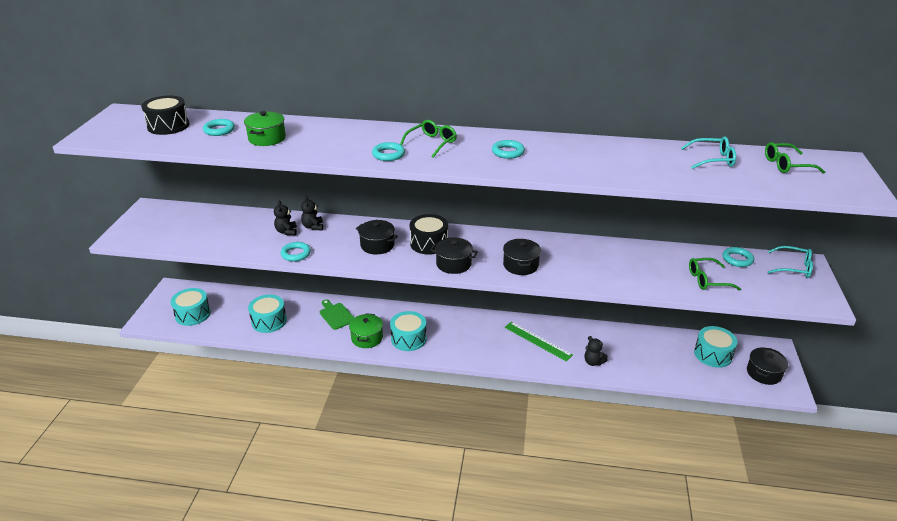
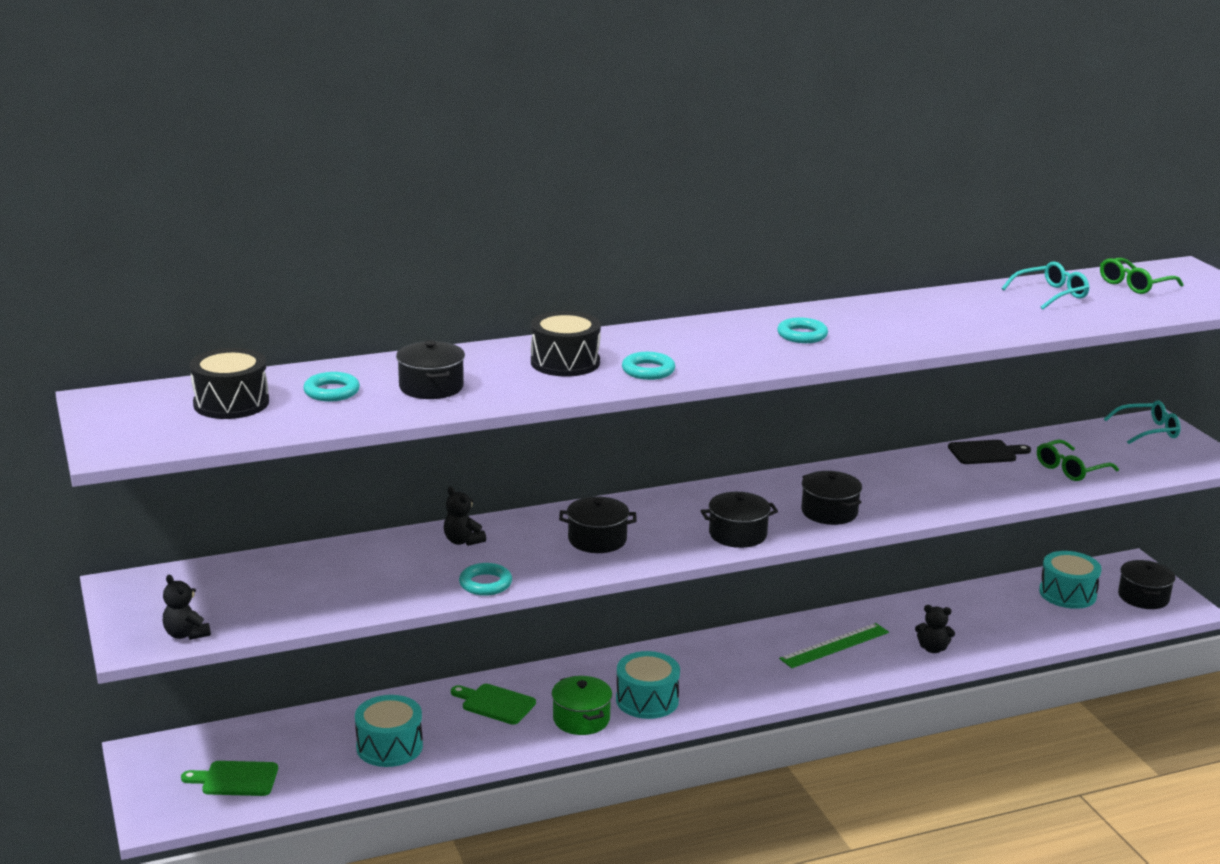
camera: 30 degrees left, 10 degrees down
turquoise drum [171,288,211,326] -> green cutting board [181,761,278,796]
green pot [244,111,286,146] -> black pot [396,340,465,399]
black teddy bear [274,200,297,235] -> black teddy bear moved to [163,575,211,640]
green glasses [400,120,457,158] -> none
black drum [410,214,448,255] -> black drum moved to [531,311,601,377]
green ruler [504,321,573,362] -> green ruler turned 45 degrees counterclockwise [779,623,889,668]
turquoise ring [723,247,754,267] -> none
none -> black cutting board [948,440,1031,464]

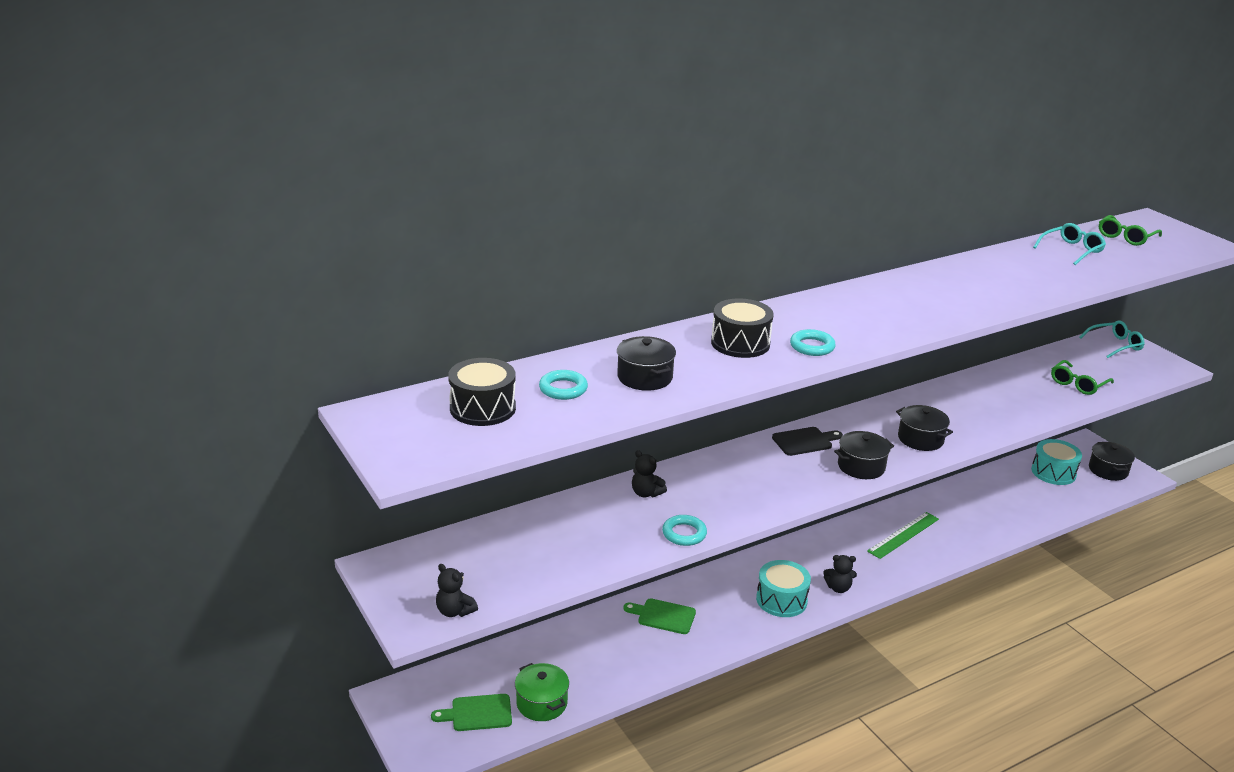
camera: 10 degrees left, 5 degrees up
turquoise drum [355,695,423,767] -> none
green pot [552,676,612,735] -> green pot moved to [515,663,569,721]
black pot [559,496,636,553] -> none
turquoise ring [777,318,828,343] -> none
black teddy bear [915,605,955,653] -> black teddy bear moved to [823,555,857,593]
black cutting board [948,440,1031,464] -> black cutting board moved to [772,427,843,456]

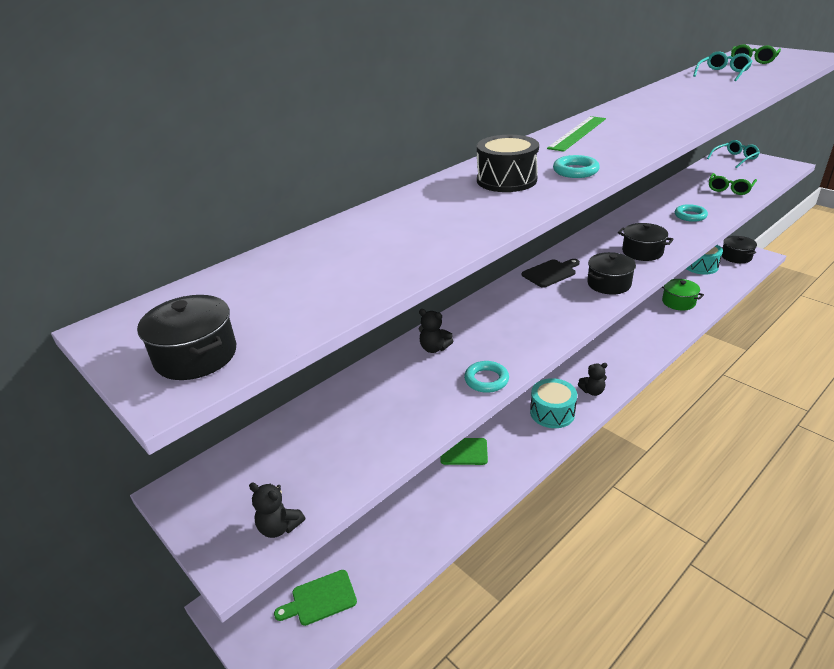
camera: 10 degrees left, 5 degrees up
black drum [448,358,516,426] -> none
green pot [515,663,569,721] -> green pot moved to [662,279,704,311]
turquoise ring [539,370,588,400] -> turquoise ring moved to [675,204,708,222]
black pot [617,336,676,391] -> black pot moved to [137,295,236,380]
green ruler [867,512,939,559] -> green ruler moved to [547,116,606,152]

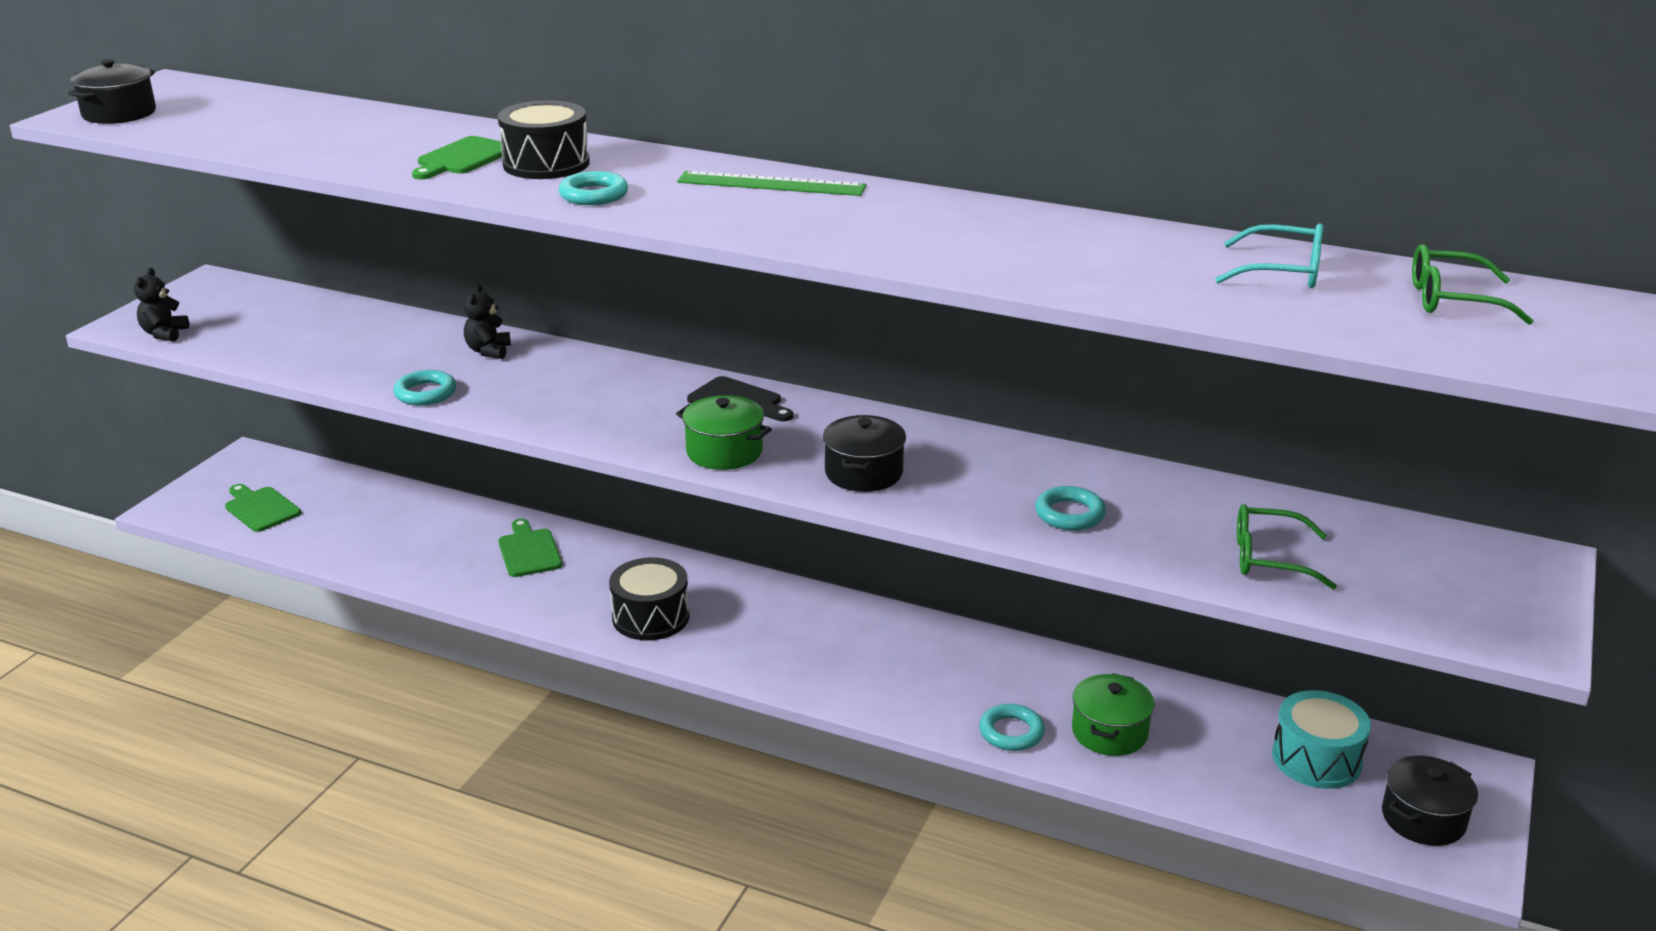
camera: 65 degrees right, 5 degrees down
turquoise drum [530,378,577,428] -> black drum [609,557,690,641]
black teddy bear [578,363,607,396] -> none
black pot [587,252,636,295] -> green pot [676,395,772,470]
turquoise glasses [707,140,760,168] -> none
none -> green cutting board [412,136,503,180]
none -> turquoise ring [979,704,1045,751]

